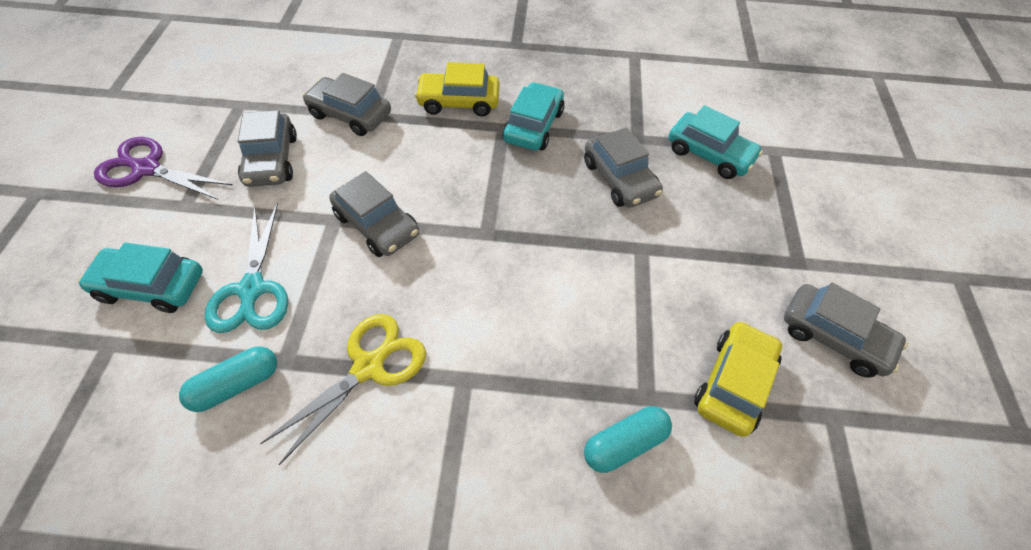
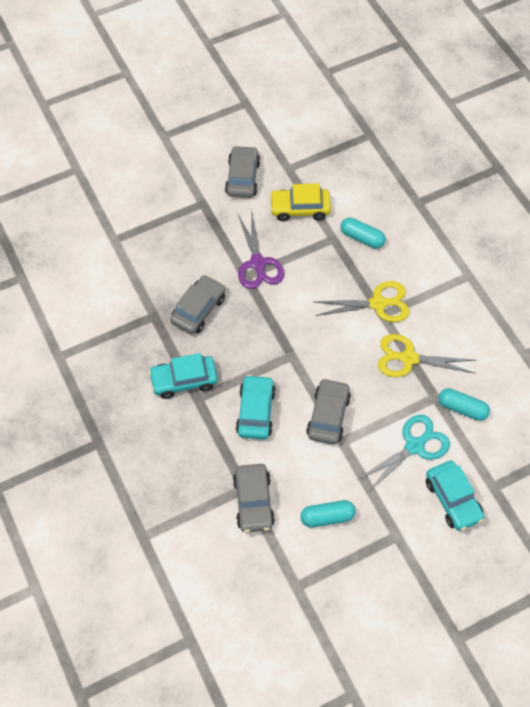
camera: 120 degrees left, 5 degrees up
purple scissors [94,137,233,200] -> purple scissors moved to [237,213,284,289]
grey car [238,110,297,187] -> turquoise capsule [300,500,356,527]
yellow car [414,62,500,116] -> none
turquoise car [668,105,763,179] -> turquoise car moved to [236,375,276,440]
none -> yellow scissors [315,281,410,322]

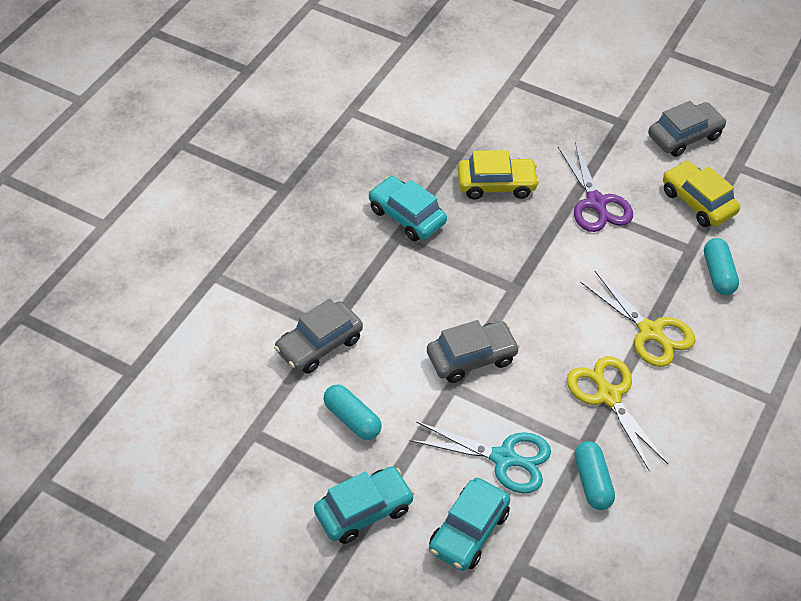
camera: 55 degrees right, 10 degrees down
grey car [170,275,226,334] -> yellow car [458,150,539,200]
turquoise car [236,375,276,440] -> turquoise car moved to [314,467,414,544]
purple scissors [237,213,284,289] -> purple scissors turned 60 degrees counterclockwise [558,142,633,232]

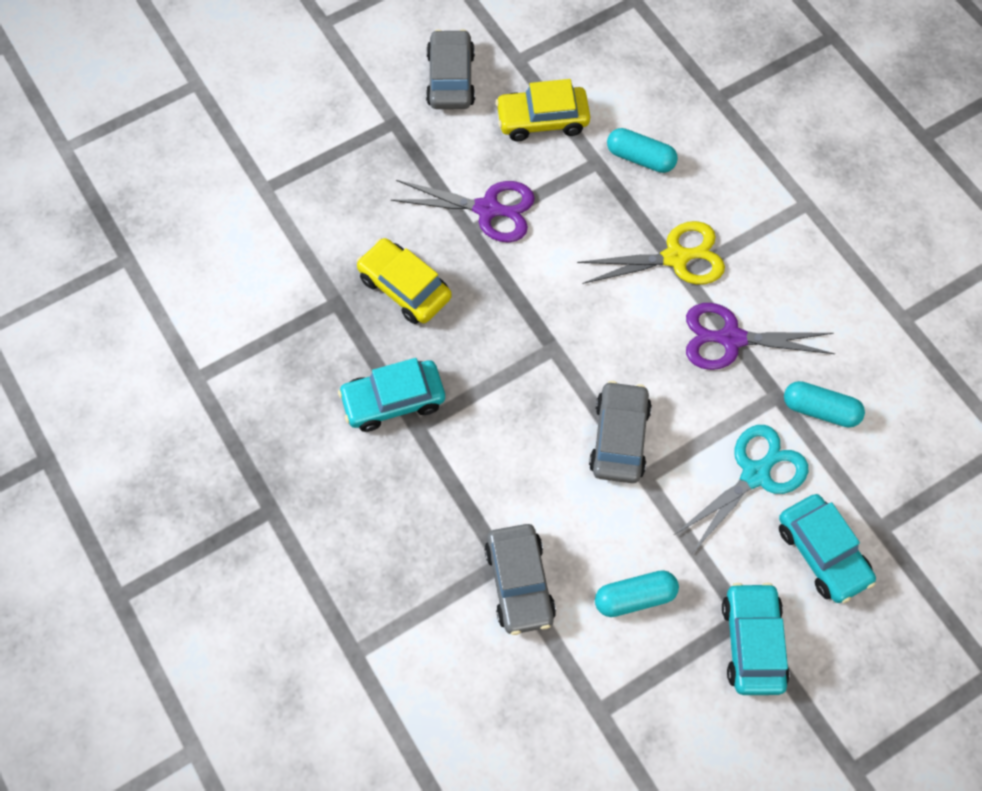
camera: 60 degrees left, 15 degrees up
yellow car [458,150,539,200] -> yellow car turned 75 degrees counterclockwise [357,238,452,324]
yellow scissors [567,356,668,472] -> purple scissors [686,303,835,370]

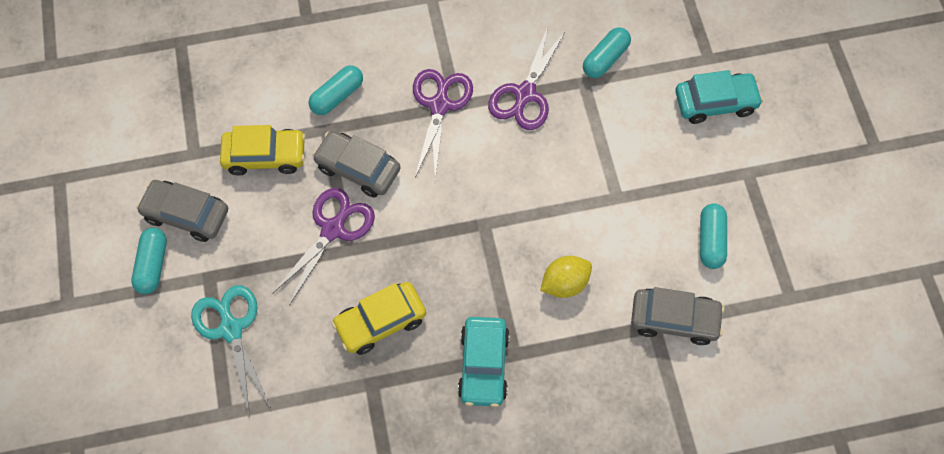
camera: 70 degrees left, 0 degrees up
yellow car [495,79,590,141] -> yellow car turned 105 degrees counterclockwise [220,125,306,175]
yellow scissors [577,221,725,284] -> purple scissors [413,69,473,179]
grey car [589,381,652,483] -> grey car moved to [312,130,401,198]
turquoise scissors [674,425,808,552] -> turquoise scissors moved to [191,285,271,417]
turquoise car [722,582,790,695] -> none
none -> turquoise capsule [131,228,167,294]
none -> yellow lemon [540,256,592,298]

